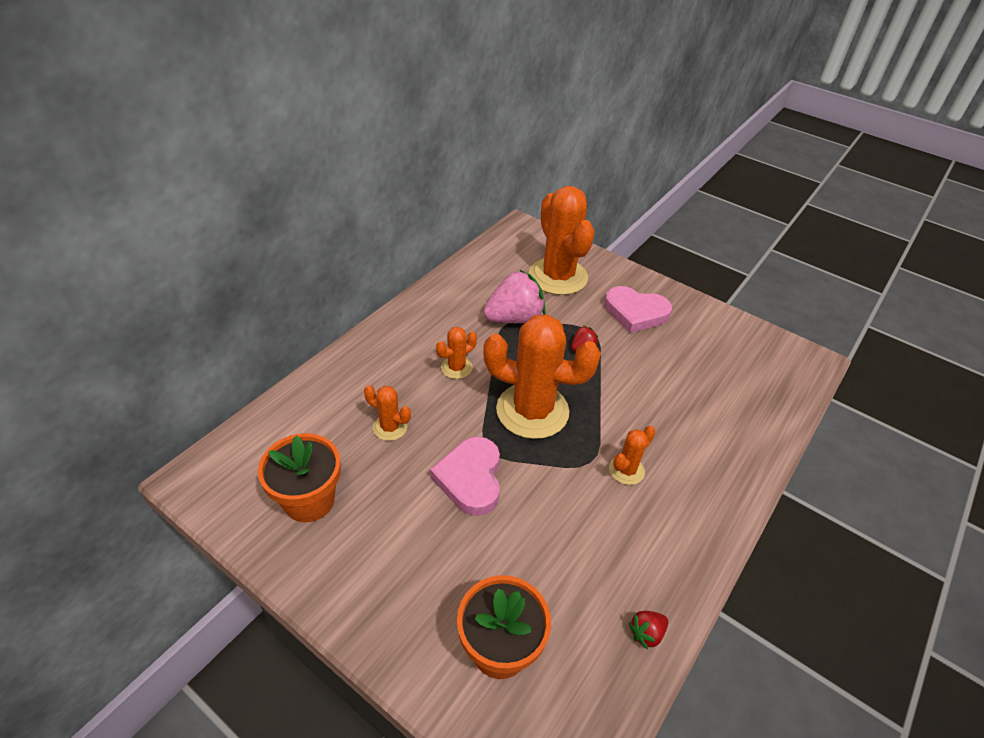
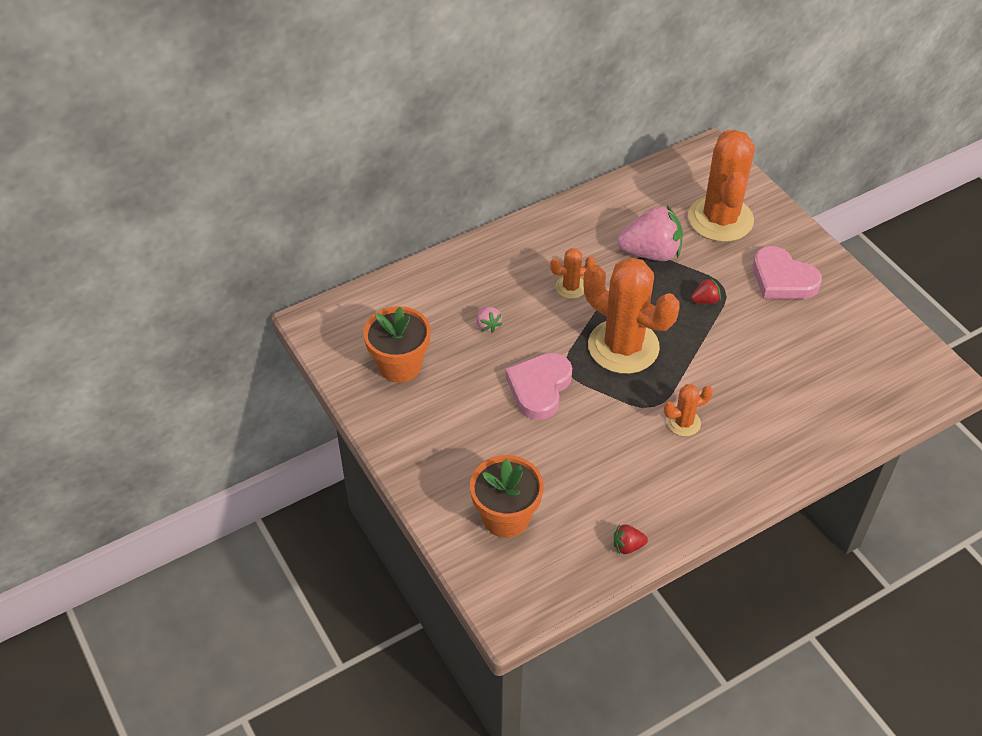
camera: 25 degrees right, 5 degrees up
orange cactus [364,385,411,441] -> pink strawberry [477,306,502,333]

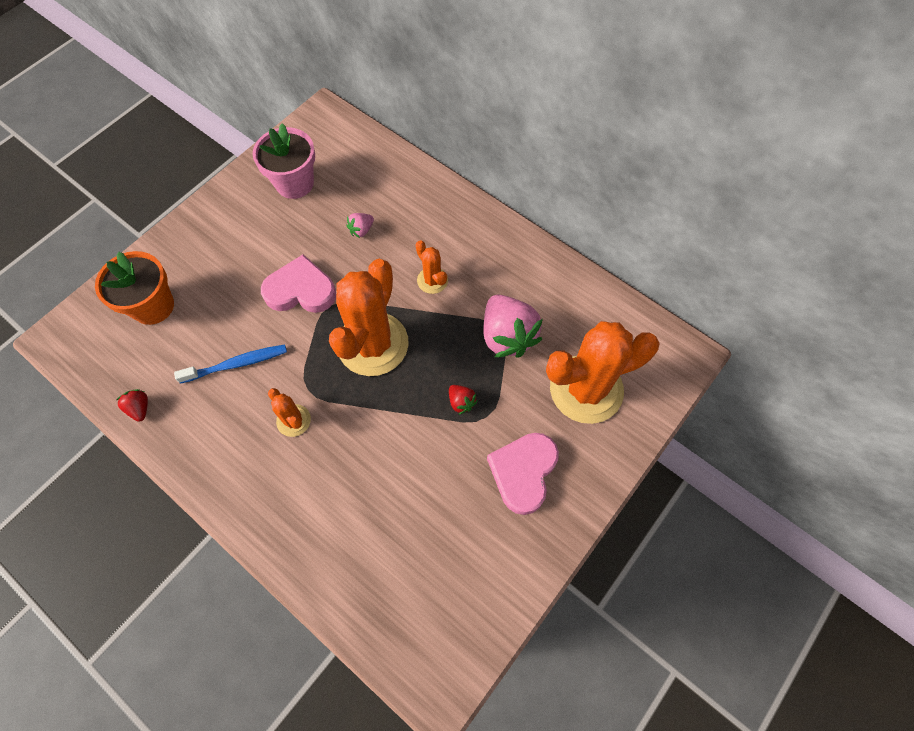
camera: 70 degrees right, 15 degrees up
orange flower pot [363,306,431,383] -> pink flower pot [253,123,315,199]
none -> blue toothbrush [174,345,287,384]

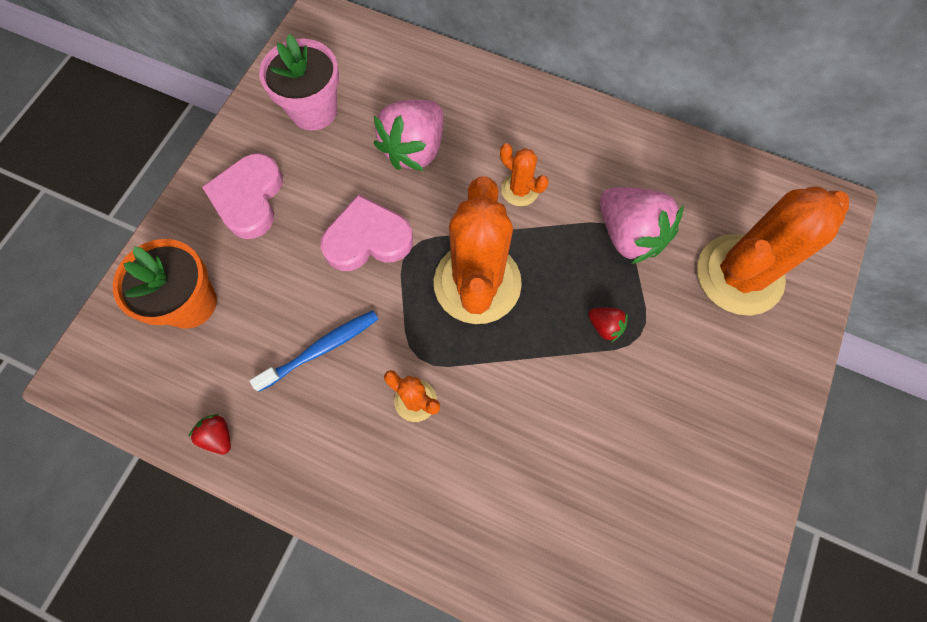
camera: 15 degrees left, 5 degrees up
pink strawberry [346,213,374,238] -> pink strawberry [374,100,443,171], size x2.22
pink heart [487,433,559,515] -> pink heart moved to [202,153,283,239]

